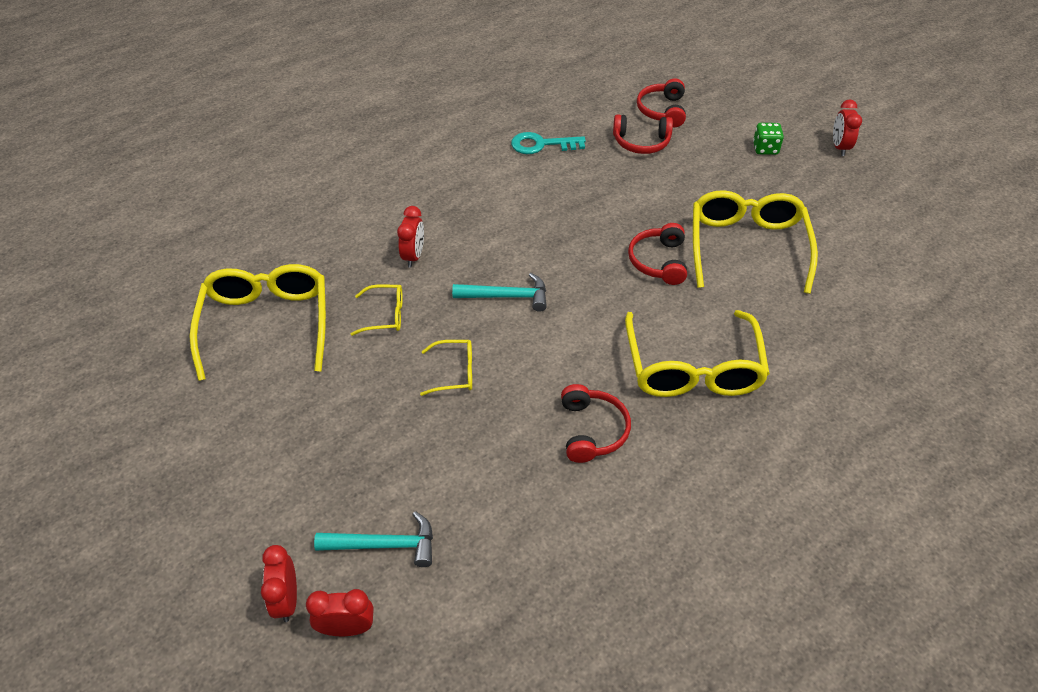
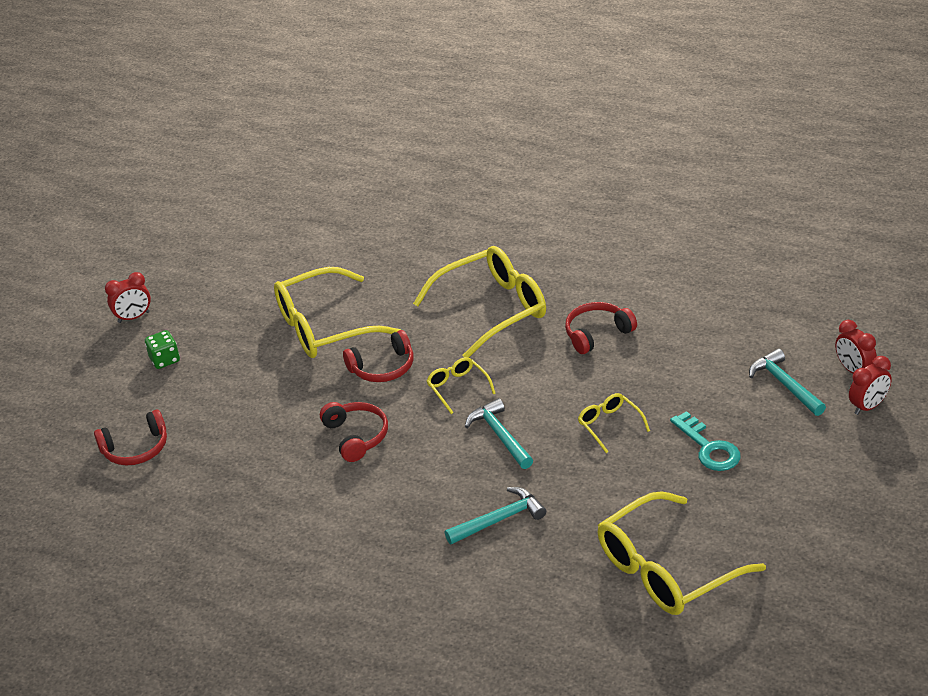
camera: 115 degrees left, 10 degrees down
yellow glasses [351,284,403,336] -> yellow glasses moved to [427,357,496,414]
red clock [397,206,424,268] -> turquoise hammer [444,487,546,544]
turquoise key [511,132,586,154] -> turquoise key moved to [670,411,741,471]
red headphones [613,114,673,154] -> red headphones moved to [320,402,388,462]

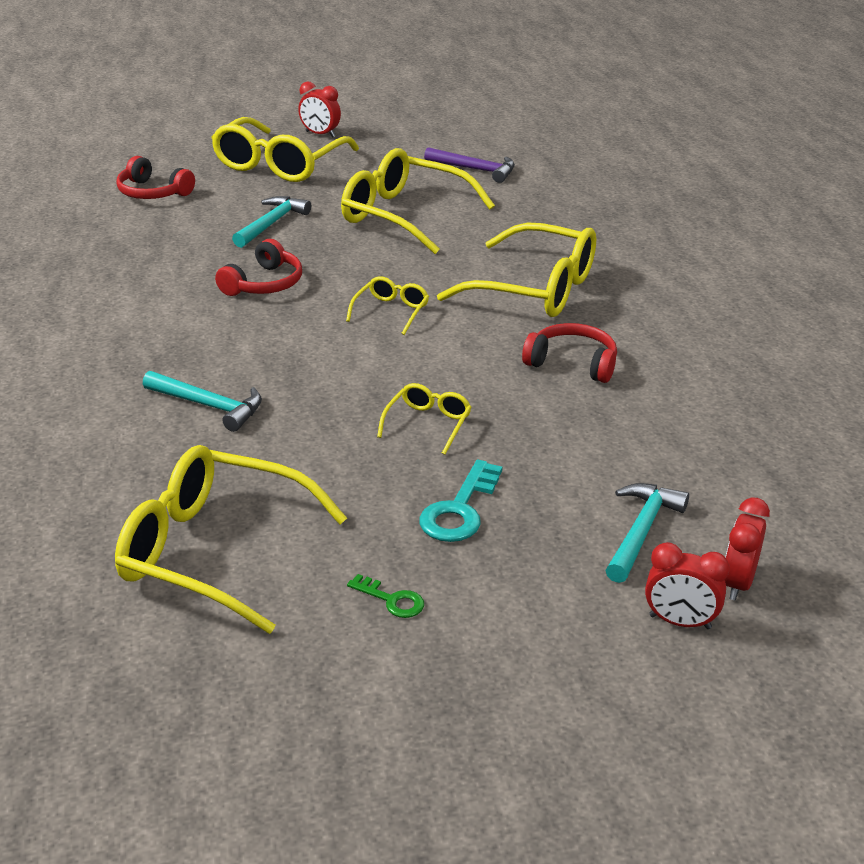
camera: 50 degrees right, 5 degrees down
green dice [145,330,180,369] -> yellow glasses [211,117,359,182]
red headphones [343,330,413,382] -> none
turquoise hammer [465,398,533,469] -> turquoise hammer moved to [232,196,311,248]
none -> green key [347,574,424,618]
none -> purple hammer [424,147,515,183]

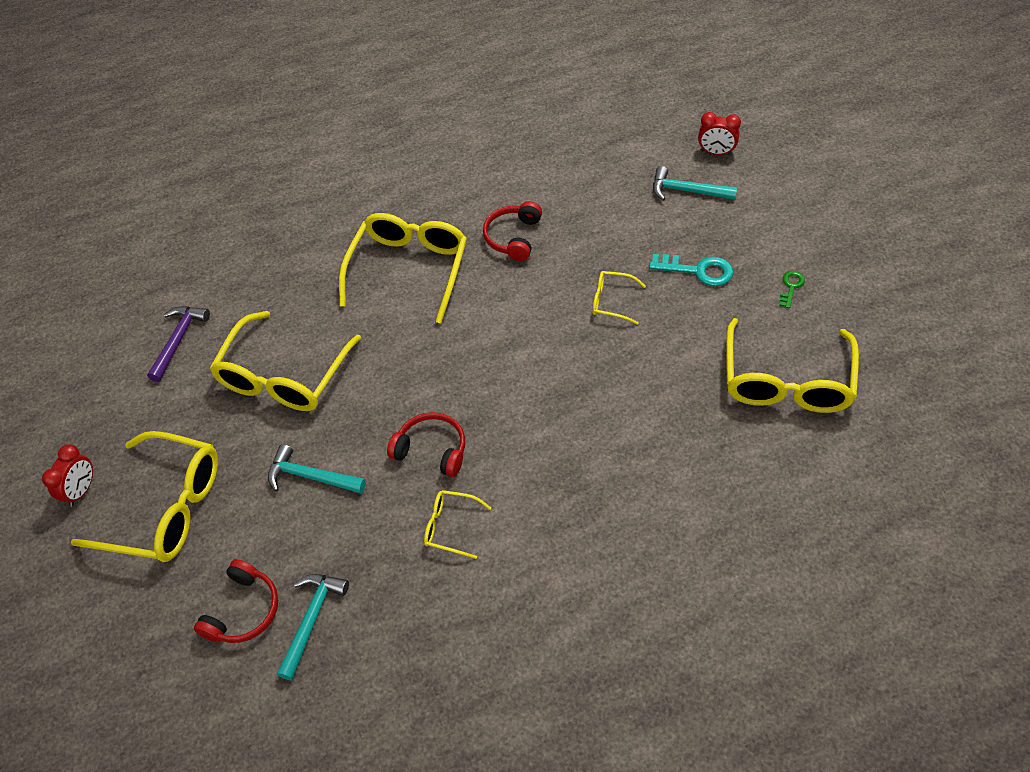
camera: 95 degrees left, 20 degrees up
turquoise hammer [143,371,262,432] -> turquoise hammer moved to [277,574,349,680]
yellow glasses [346,276,429,335] -> yellow glasses moved to [424,490,491,559]
red clock [645,542,730,629] -> none

